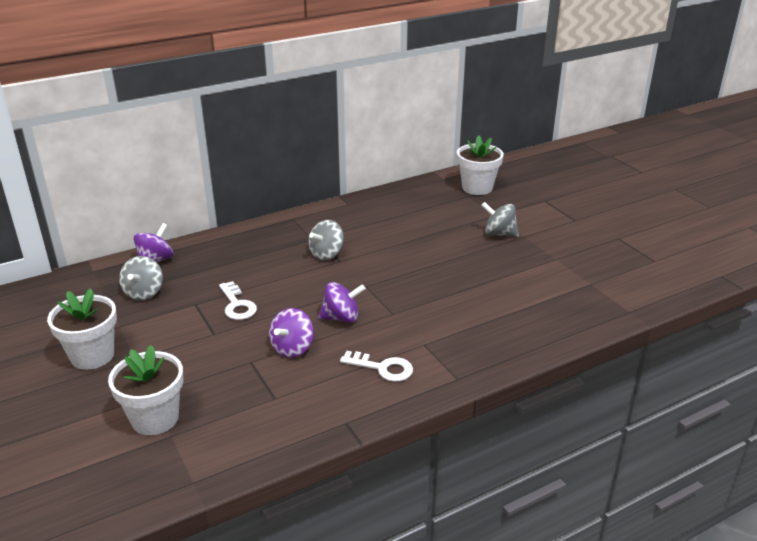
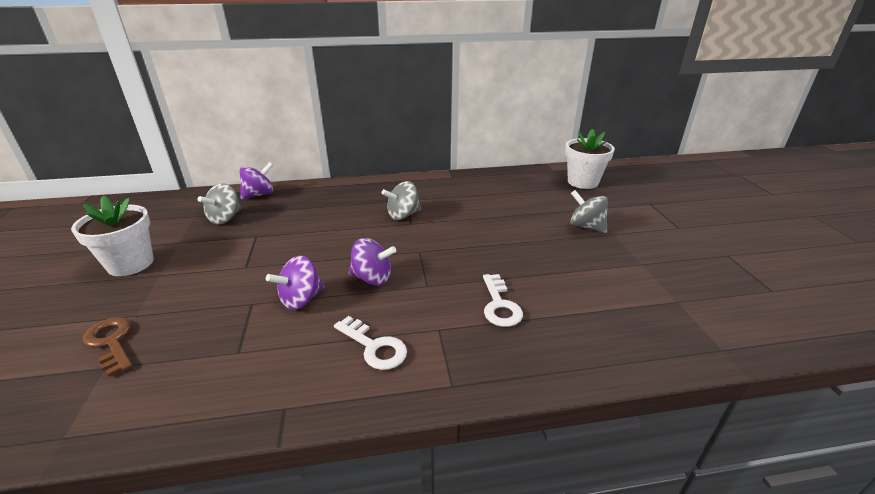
camera: 20 degrees right, 0 degrees up
white flower pot [108,345,183,435] -> brown key [82,317,133,377]
white key [219,281,257,320] -> white key moved to [483,274,523,327]

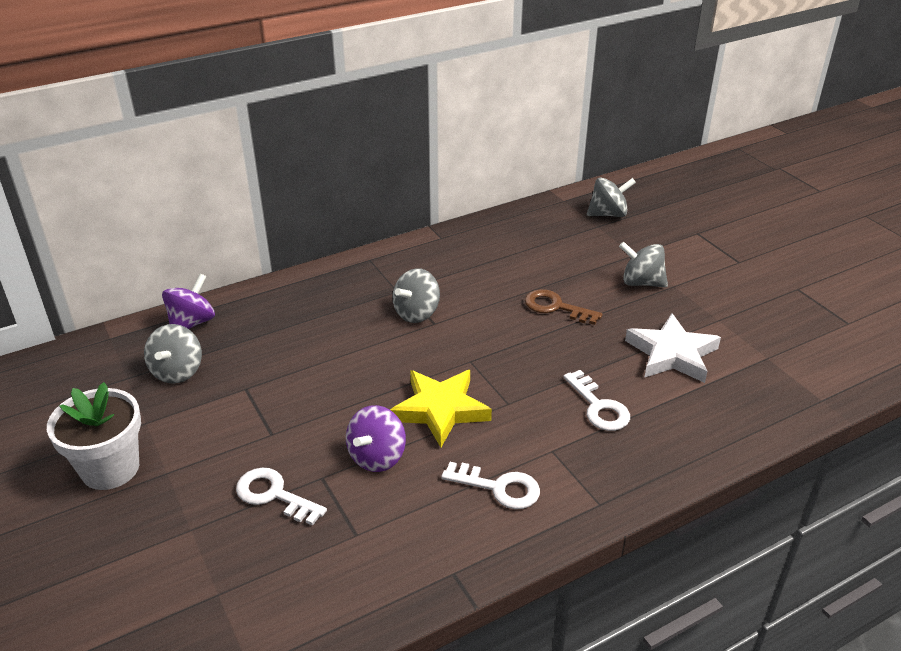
camera: 20 degrees left, 5 degrees up
brown key [82,317,133,377] -> brown key moved to [525,289,603,325]
purple spinning top [349,238,396,285] -> yellow star [390,370,492,447]
white flower pot [565,129,615,189] -> grey spinning top [587,178,636,217]
none -> white key [236,468,327,526]
none -> white star [625,313,721,383]

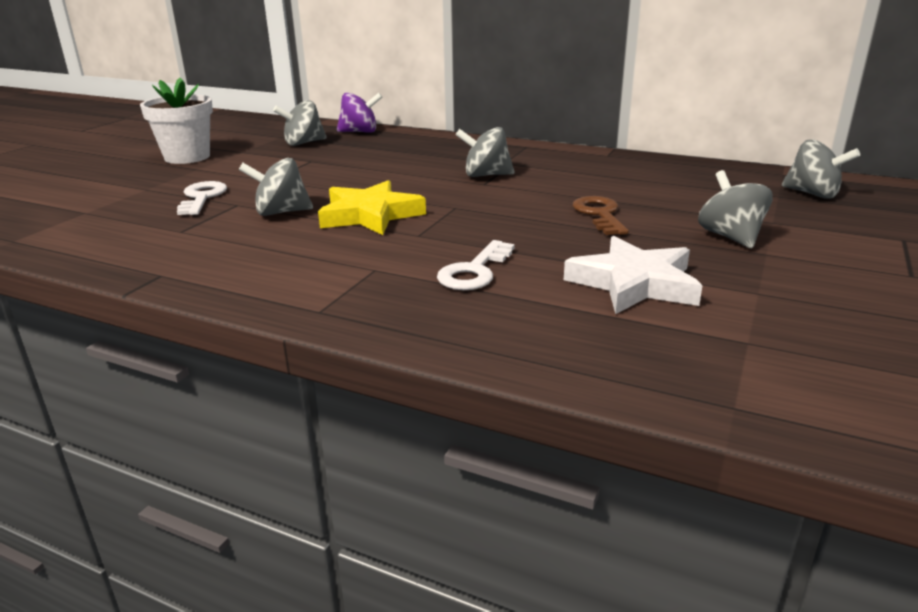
camera: 55 degrees right, 10 degrees down
purple spinning top [346,405,406,472] -> grey spinning top [239,158,313,216]
white key [441,462,540,509] -> none

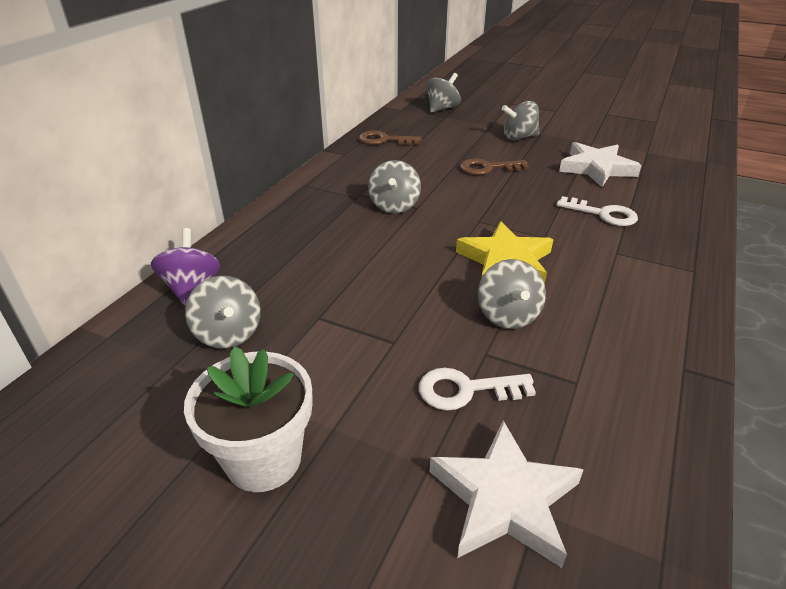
camera: 90 degrees left, 10 degrees up
none -> brown key [359,130,422,145]
none -> white star [430,421,584,568]

